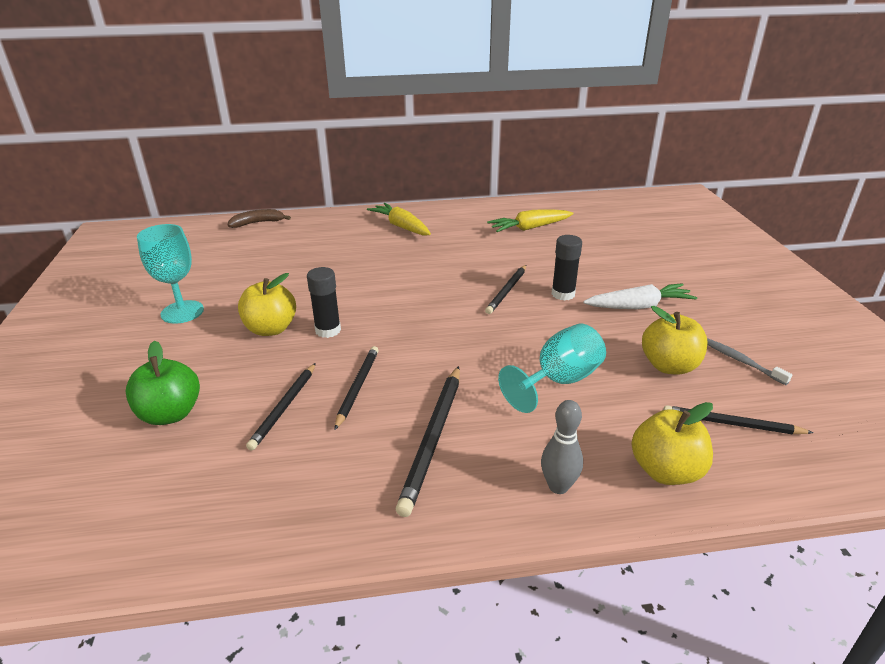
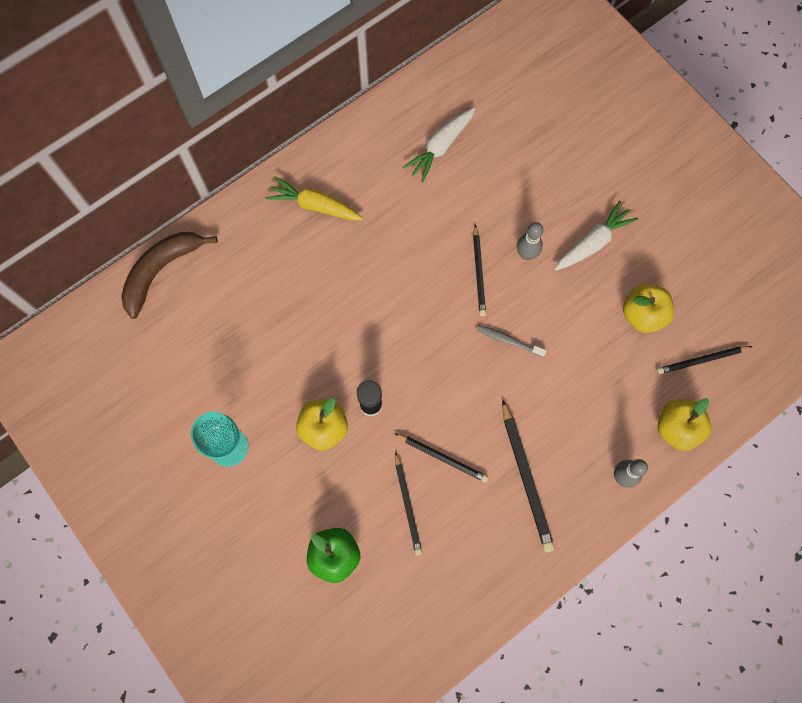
camera: 30 degrees left, 40 degrees up
brown banana [228,209,291,228] -> brown banana [121,232,218,319], size x1.66
black pencil [334,346,379,430] -> black pencil turned 135 degrees clockwise [394,433,488,482]
yellow carrot [487,209,573,232] -> white carrot [403,107,475,182]
turquoise goblet [498,324,606,413] -> none
black glue stick [552,235,582,301] -> grey bowling pin [517,222,543,260]
grey toothbrush [707,338,792,385] -> grey toothbrush moved to [477,325,547,357]

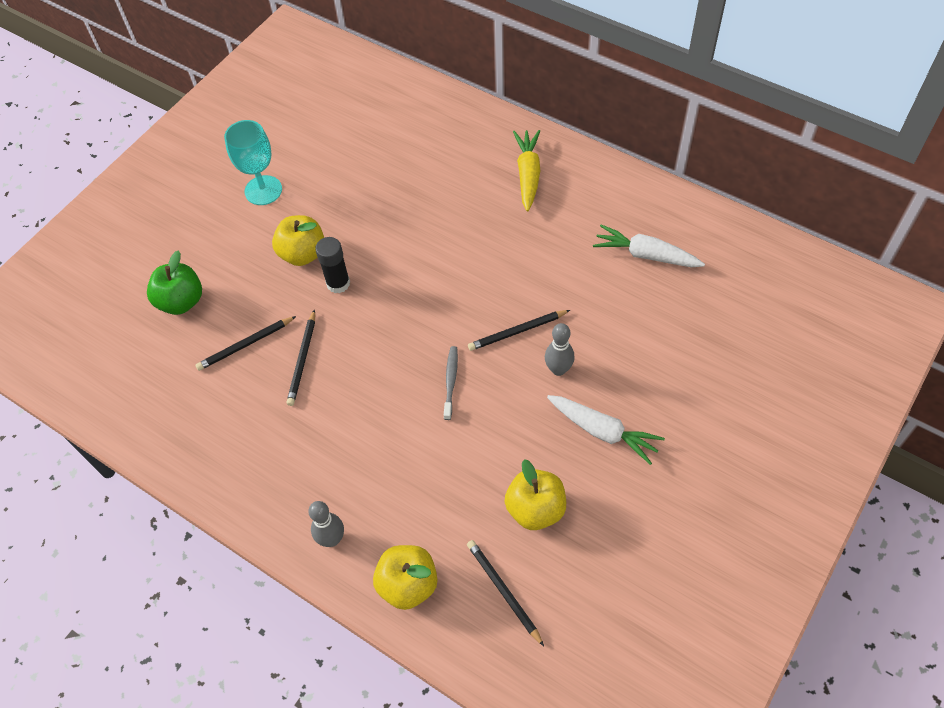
camera: 75 degrees right, 15 degrees down
brown banana [121,232,218,319] -> none
black pencil [502,400,555,552] -> none

